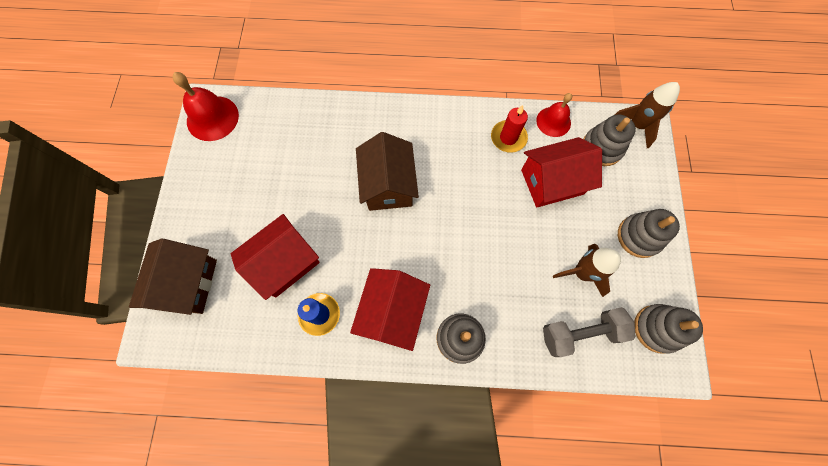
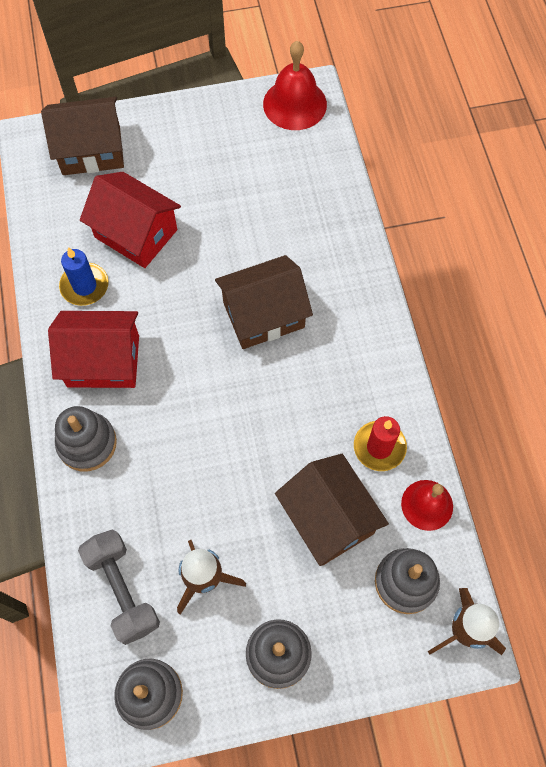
camera: 75 degrees right, 5 degrees down
red house [521,137,602,208] -> brown house [275,454,389,566]

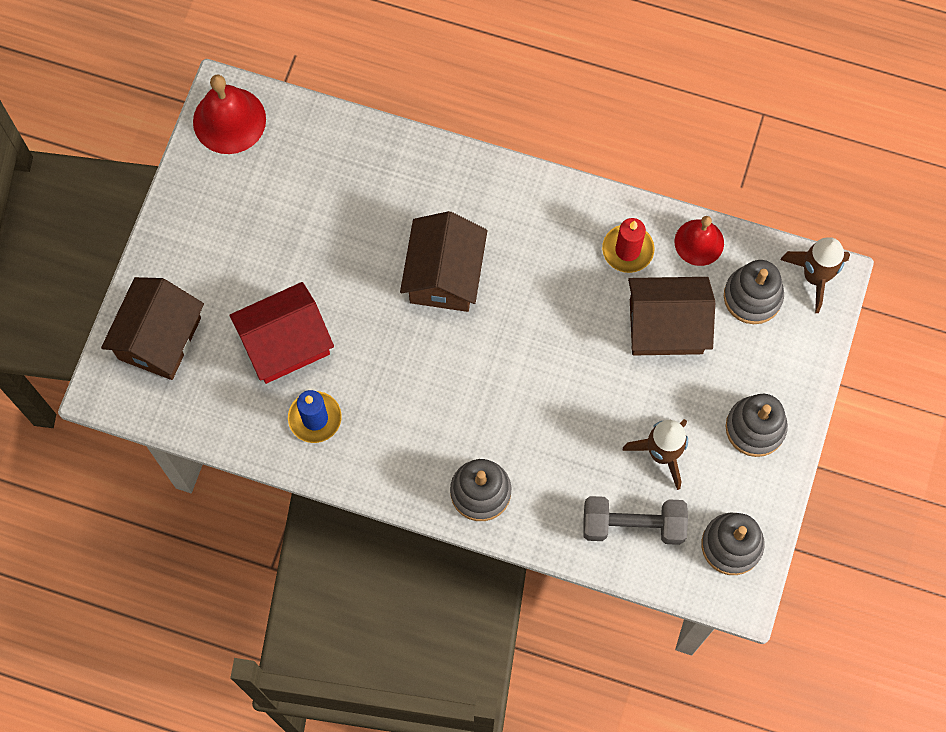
camera: 60 degrees left, 5 degrees up
red house [48,311,139,388] -> none

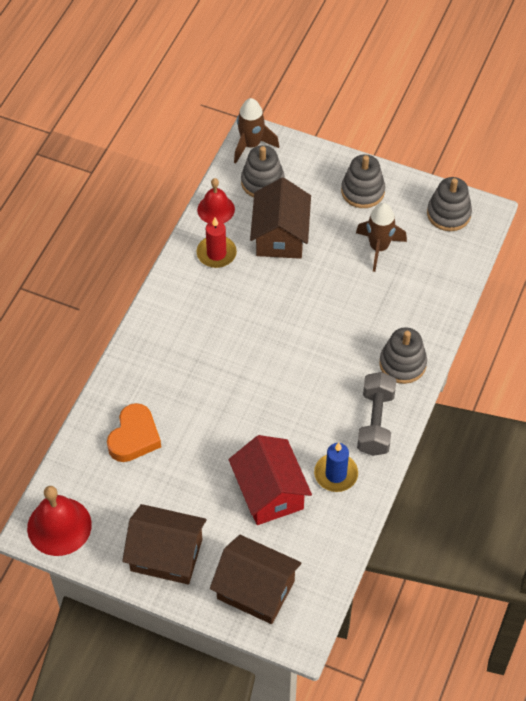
camera: 85 degrees left, 15 degrees down
brown house [400,211,488,312] -> brown house moved to [122,504,206,585]
grey dumbbell [583,496,688,545] -> grey dumbbell moved to [357,372,396,456]
none -> orange heart [107,403,161,462]

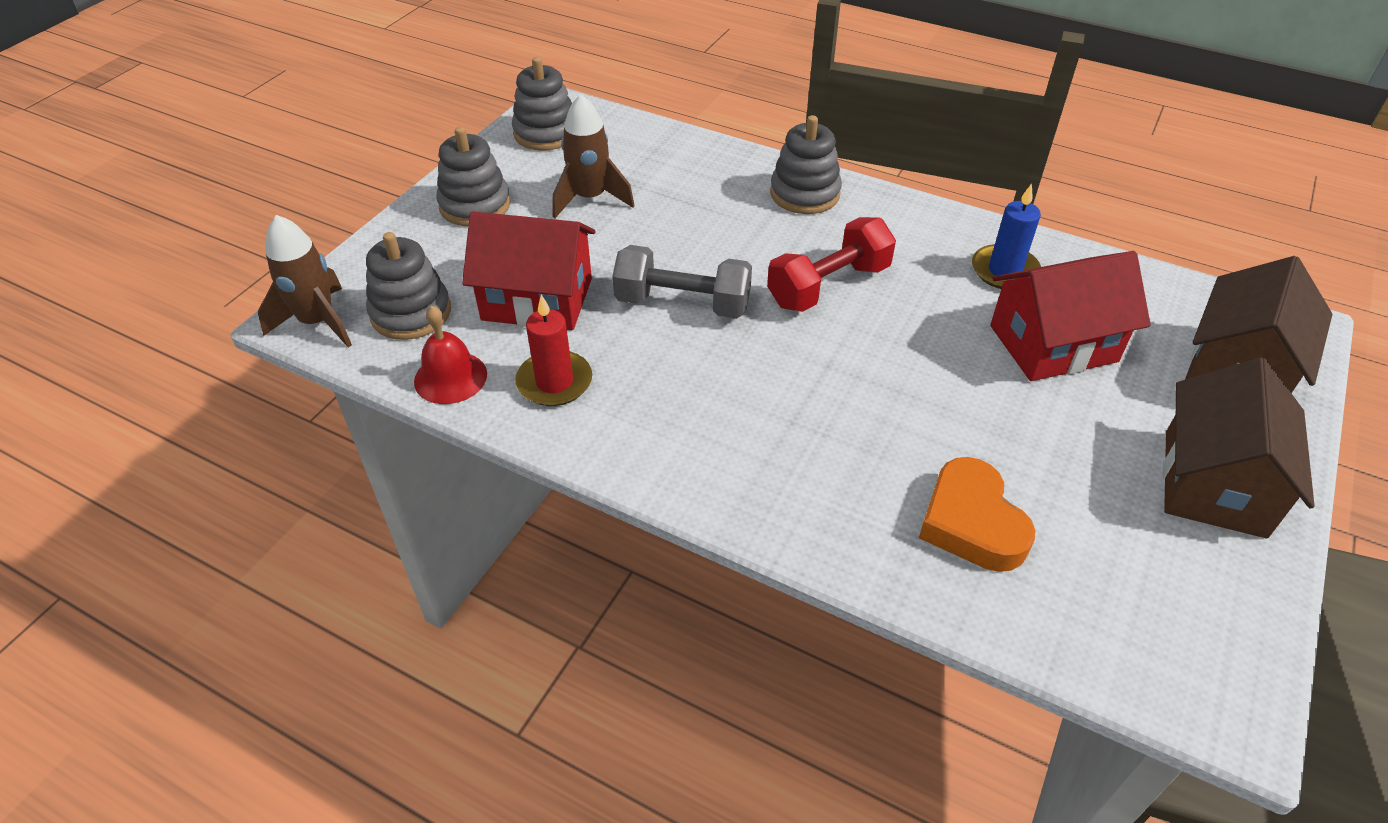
camera: 85 degrees left, 10 degrees down
red bell [27,486,92,556] -> none
orange heart [107,403,161,462] -> orange heart turned 135 degrees counterclockwise [919,457,1035,572]
brown house [250,178,311,259] -> red house [462,211,595,330]
grey dumbbell [357,372,396,456] -> grey dumbbell moved to [612,245,752,319]
none -> red dumbbell [767,217,896,312]

